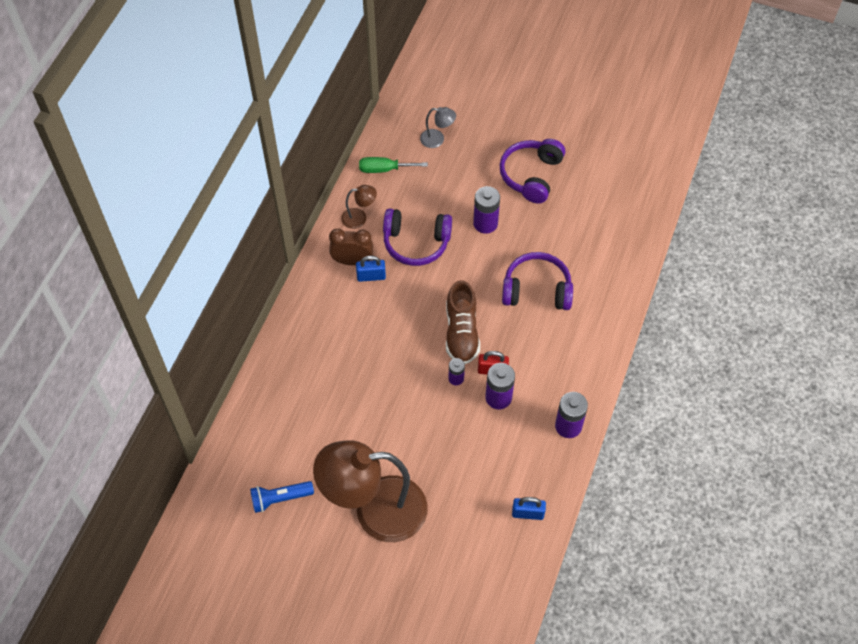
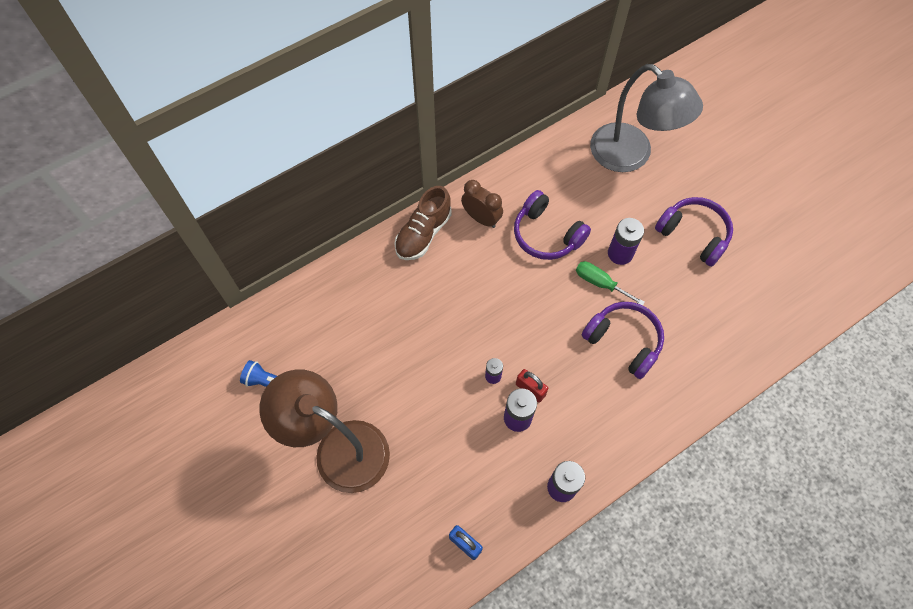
camera: 35 degrees right, 5 degrees up
brown lamp [341,185,377,229] -> none
blue padlock [356,256,386,282] -> none
green screwdriver [359,157,428,173] -> green screwdriver moved to [576,261,645,305]
grey lamp [420,107,456,148] -> grey lamp [590,64,703,172], size x2.49
brown shoe [446,280,480,364] -> brown shoe moved to [394,186,452,260]
purple headphones [500,139,565,204] -> purple headphones turned 75 degrees clockwise [655,197,733,267]

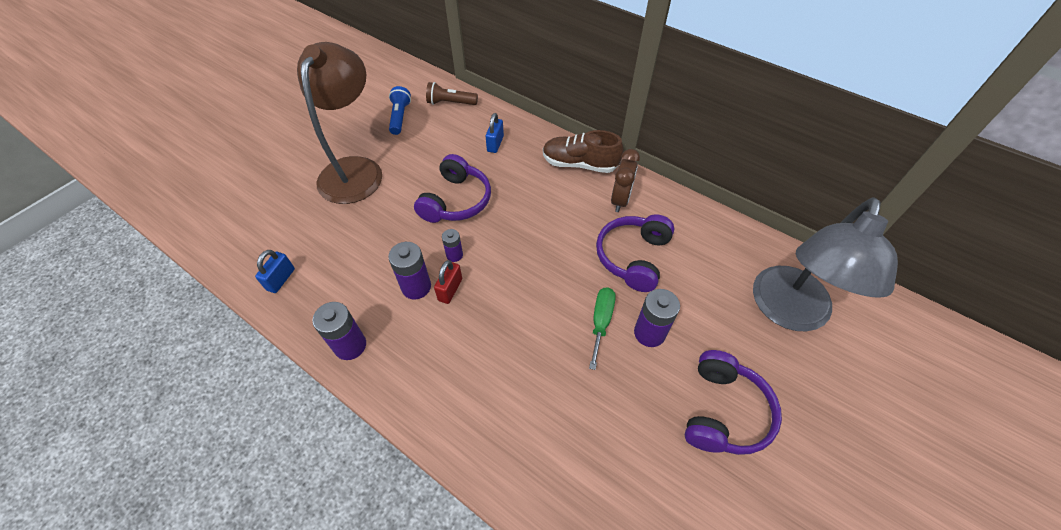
camera: 70 degrees right, 10 degrees down
purple headphones [581,302,664,379] -> purple headphones moved to [414,154,491,223]
none -> brown flashlight [426,82,478,105]
none -> blue padlock [486,113,504,153]

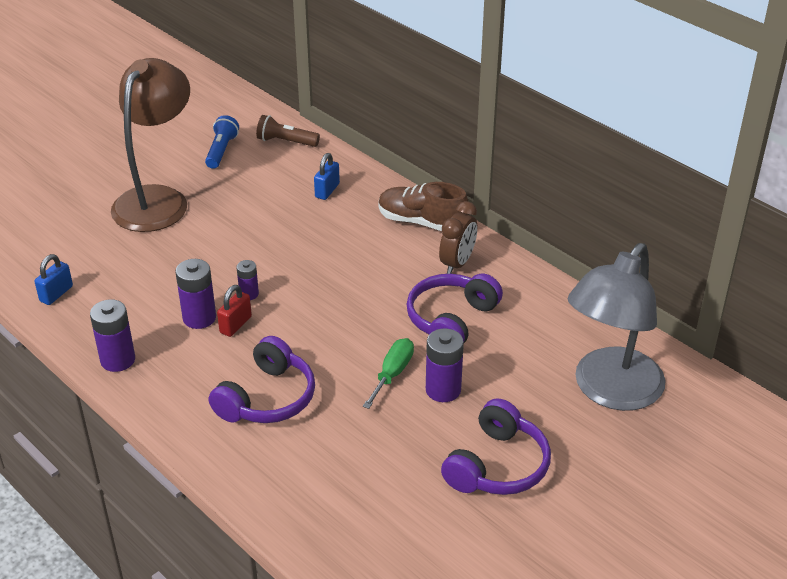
camera: 10 degrees right, 15 degrees down
purple headphones [414,154,491,223] -> purple headphones moved to [209,336,315,423]

